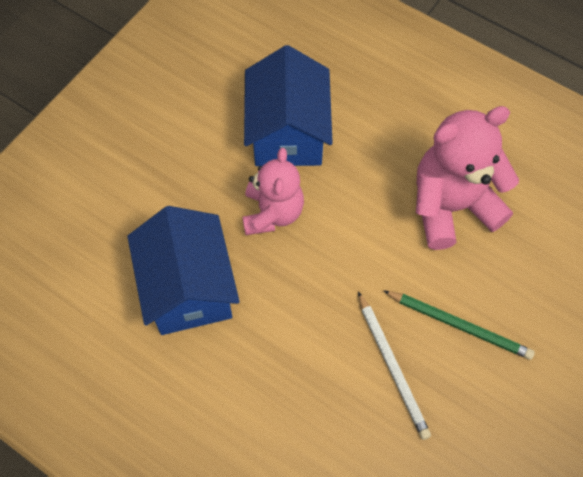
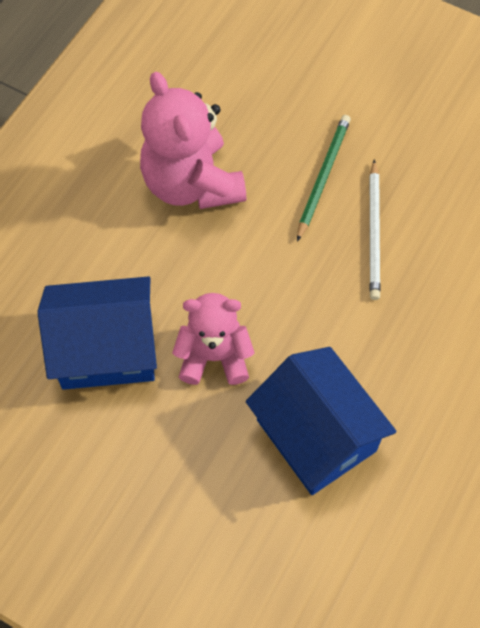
camera: 95 degrees left, 0 degrees up
blue house [127,206,240,335] -> blue house turned 75 degrees clockwise [246,347,397,495]
white pencil [358,292,431,440] -> white pencil turned 120 degrees clockwise [369,159,381,300]

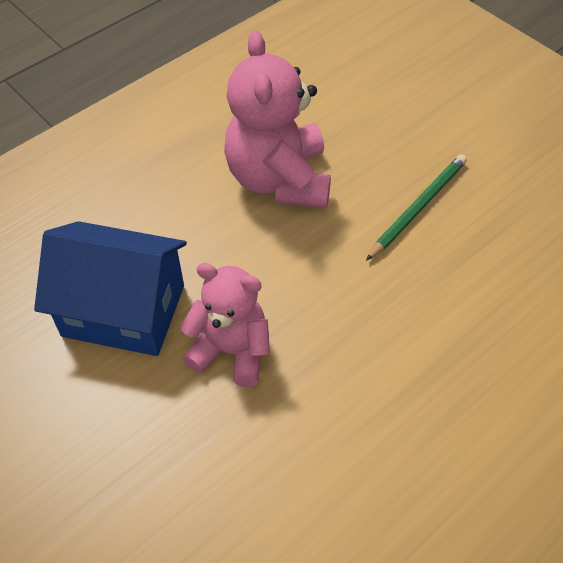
camera: 20 degrees right, 10 degrees down
blue house [246,347,397,495] -> none
white pencil [369,159,381,300] -> none

